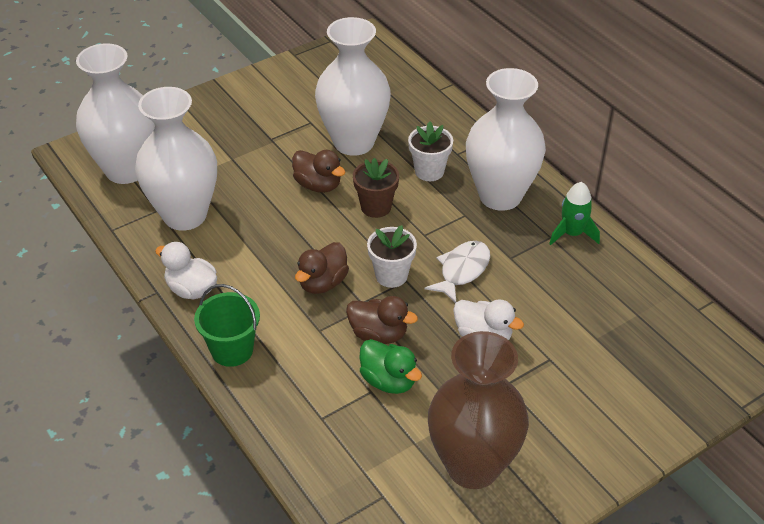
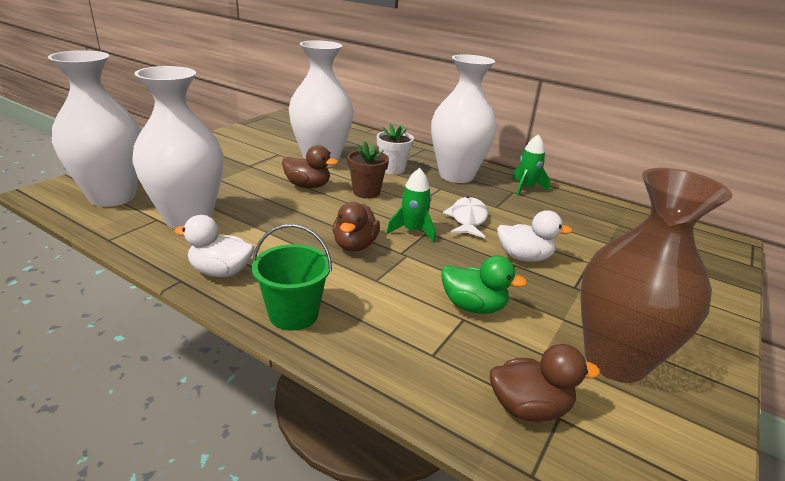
camera: 25 degrees left, 15 degrees down
brown duck [346,296,418,344] -> brown duck moved to [490,344,600,422]
white flower pot [367,225,417,288] -> green rocket [386,168,435,242]

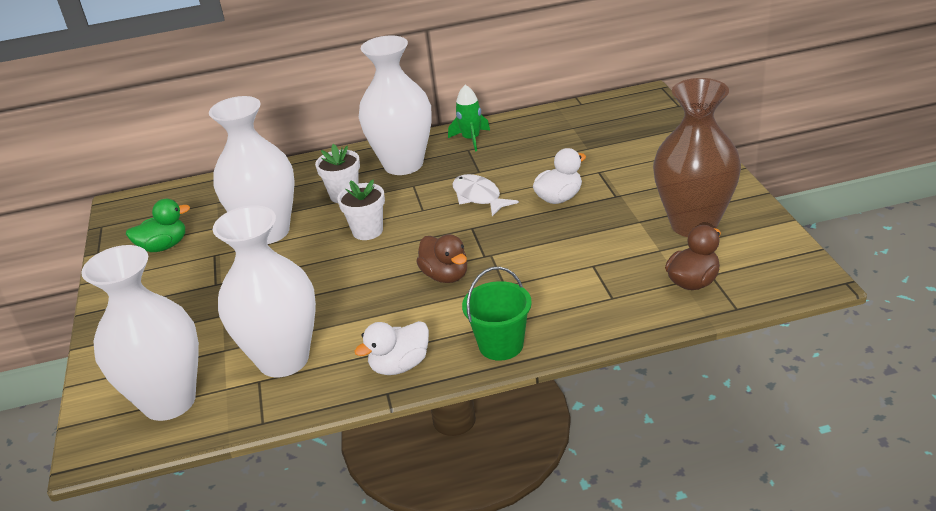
camera: 40 degrees left, 5 degrees up
brown duck [282,145,338,188] -> none
brown flower pot [347,141,389,199] -> white flower pot [337,179,385,240]
green rocket [386,168,435,242] -> none
green duck [441,256,527,314] -> green duck moved to [126,199,190,252]

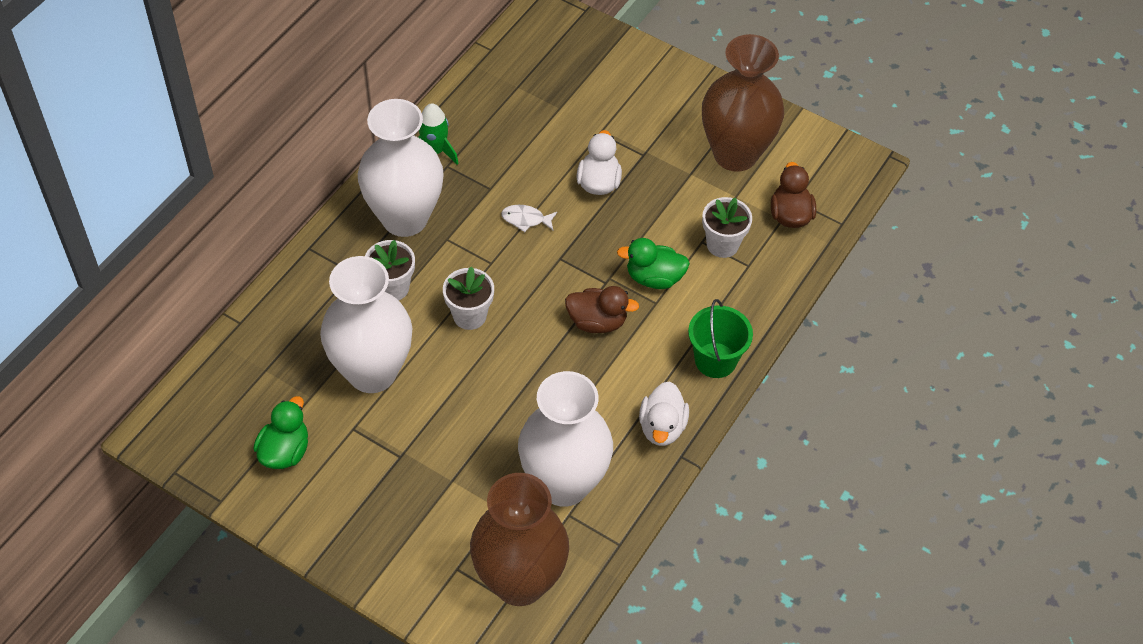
camera: 50 degrees left, 20 degrees up
white vase [81,245,199,421] -> brown vase [470,473,569,606]
white fish [453,174,519,216] -> white fish [501,205,557,232], size x0.64
none -> green duck [617,238,690,289]
none -> white flower pot [702,197,752,258]

